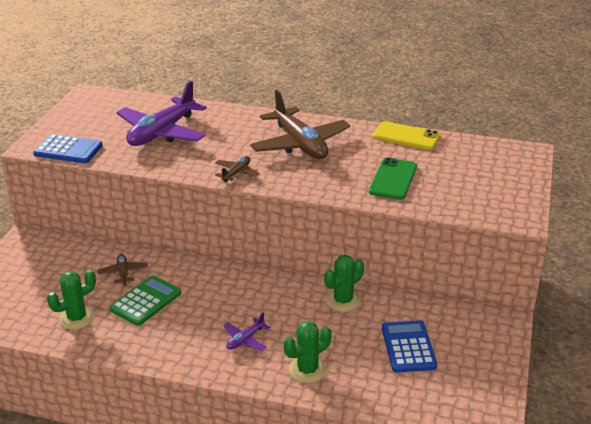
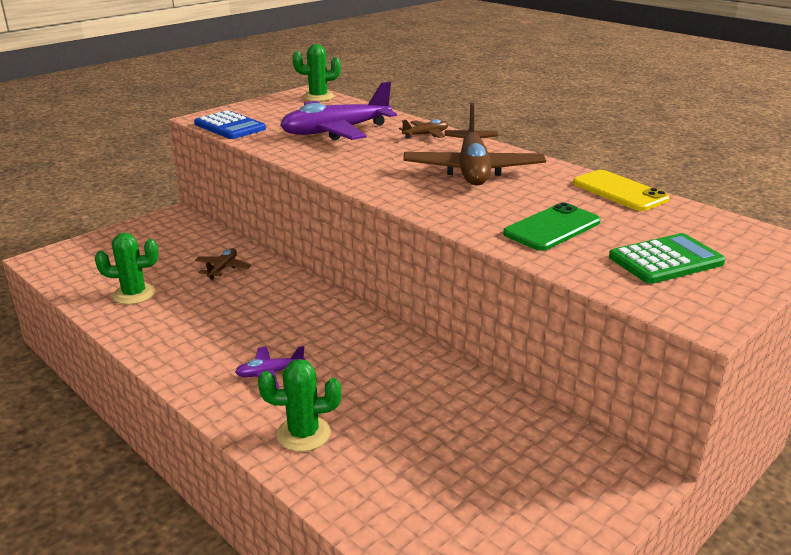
camera: 30 degrees right, 5 degrees down
green calculator [110,275,181,326] -> green calculator moved to [609,233,725,284]
brown plane [215,156,260,182] -> brown plane moved to [399,119,448,139]
green cactus [324,255,364,312] -> green cactus moved to [292,44,341,102]
blue calculator [382,320,437,373] -> none

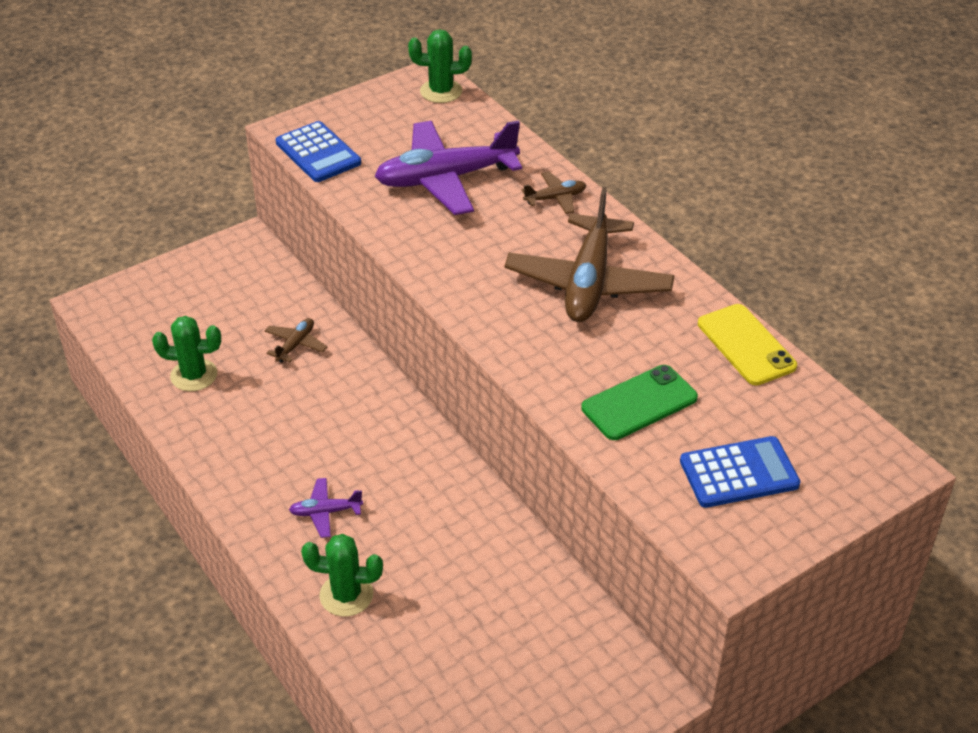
camera: 10 degrees right, 15 degrees up
green calculator [609,233,725,284] -> blue calculator [680,436,801,508]

